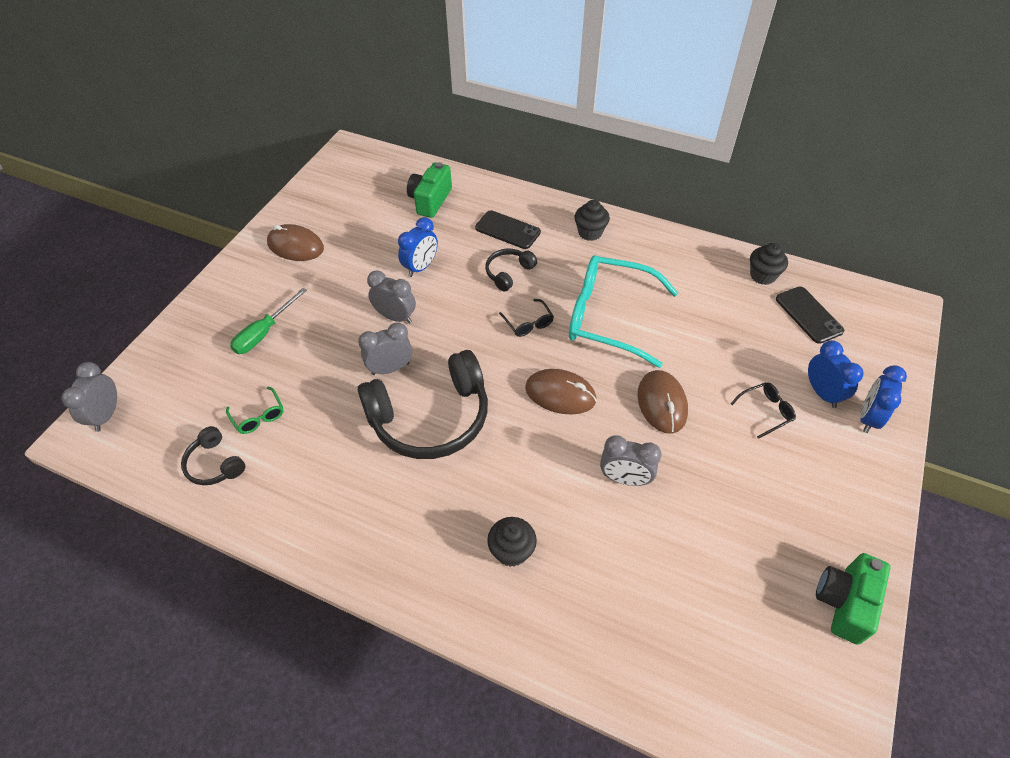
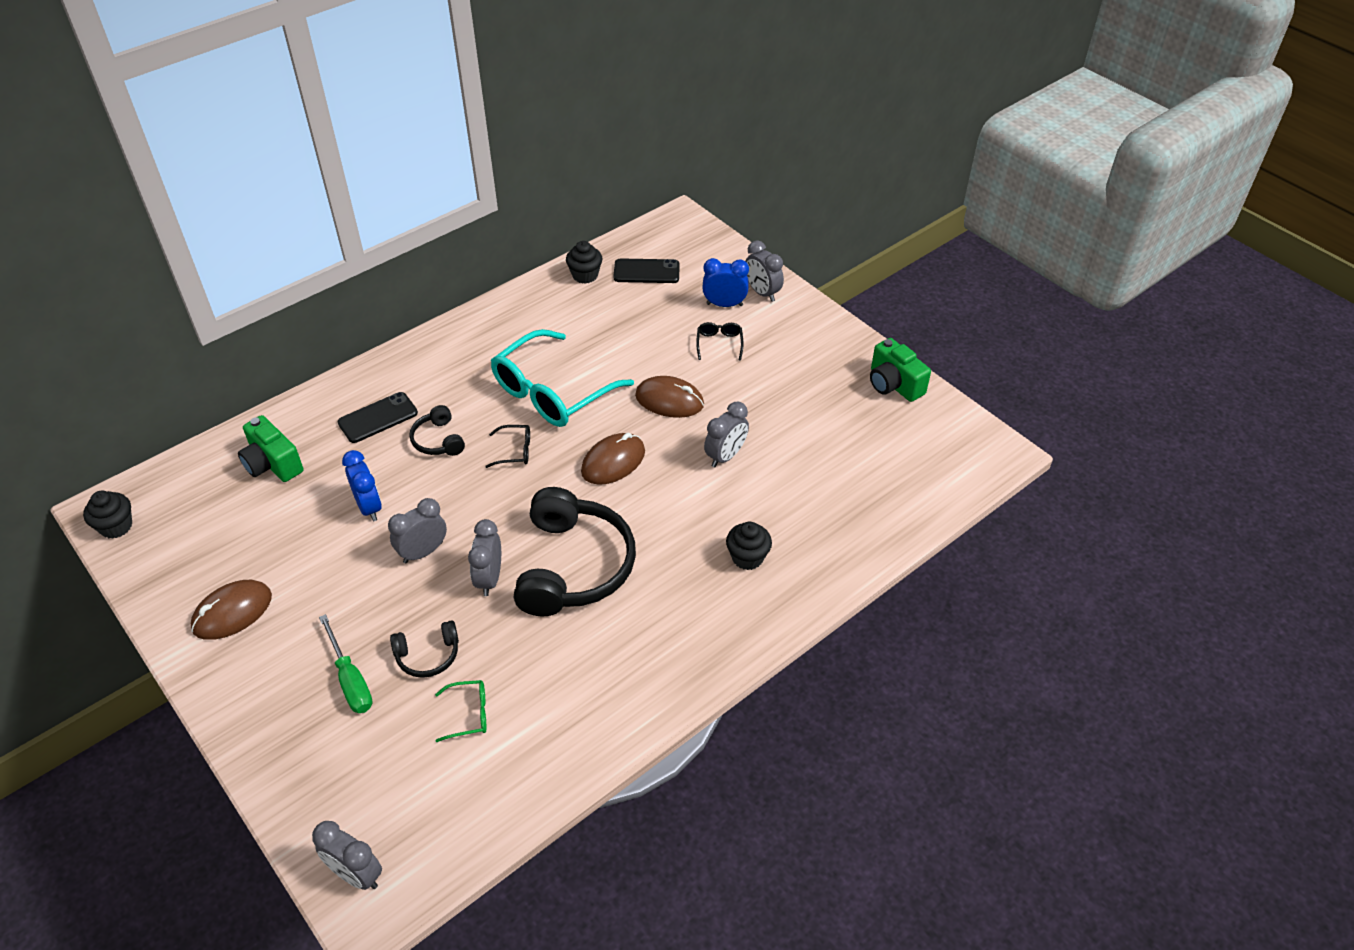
camera: 65 degrees left, 5 degrees down
black headphones [181,426,245,485] -> black headphones moved to [390,620,459,678]
black cupcake [574,200,610,241] -> black cupcake moved to [83,491,132,539]
blue clock [860,365,907,433] -> grey clock [745,240,784,302]

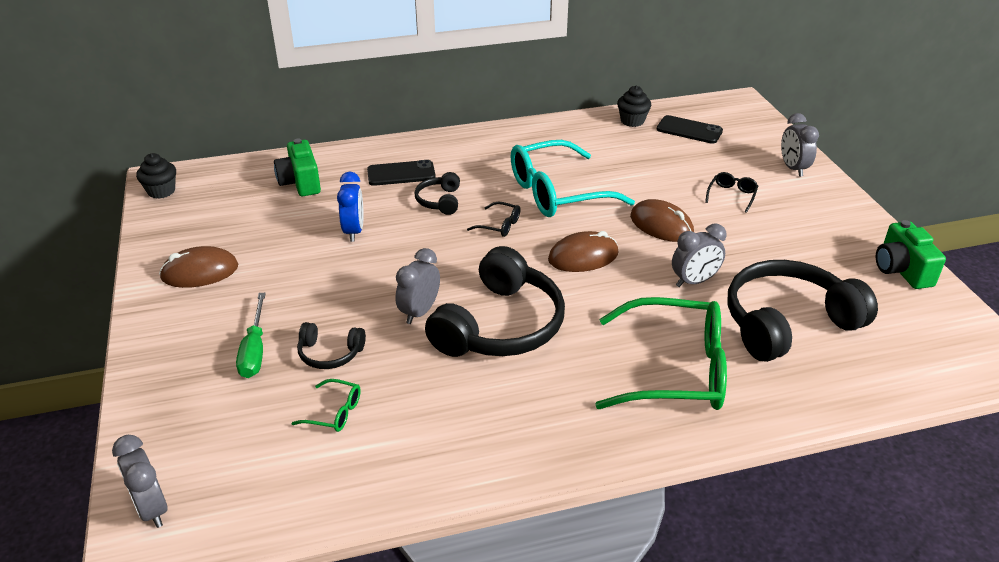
camera: 25 degrees right, 10 degrees down
grey clock [388,498,447,563] -> none
blue clock [702,258,749,307] -> none
black cupcake [726,522,772,570] -> green glasses [595,297,727,410]
none -> black headphones [727,260,878,362]

